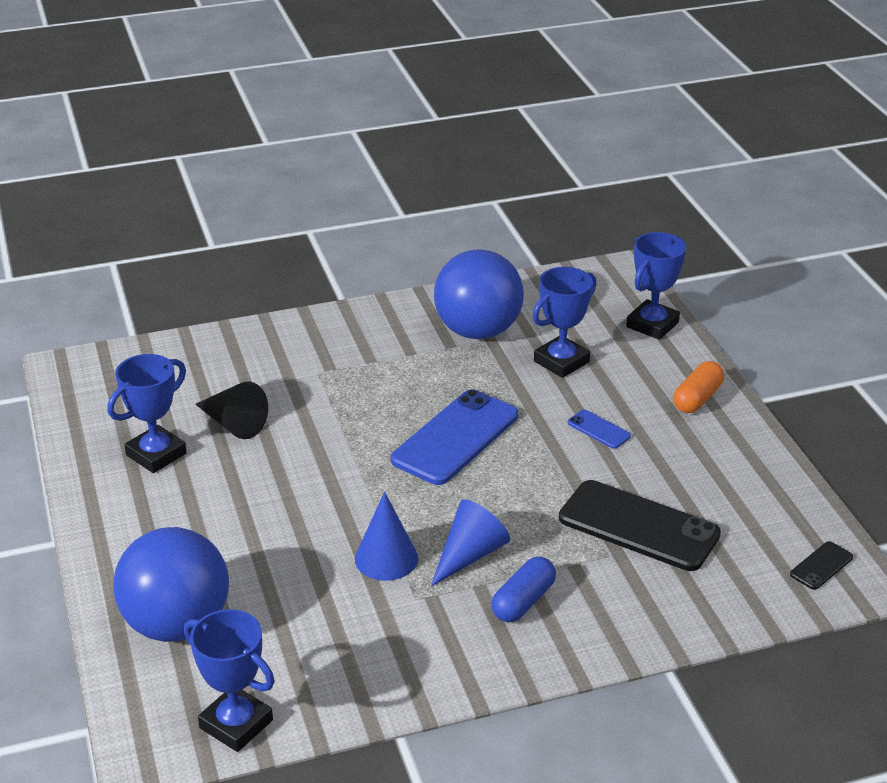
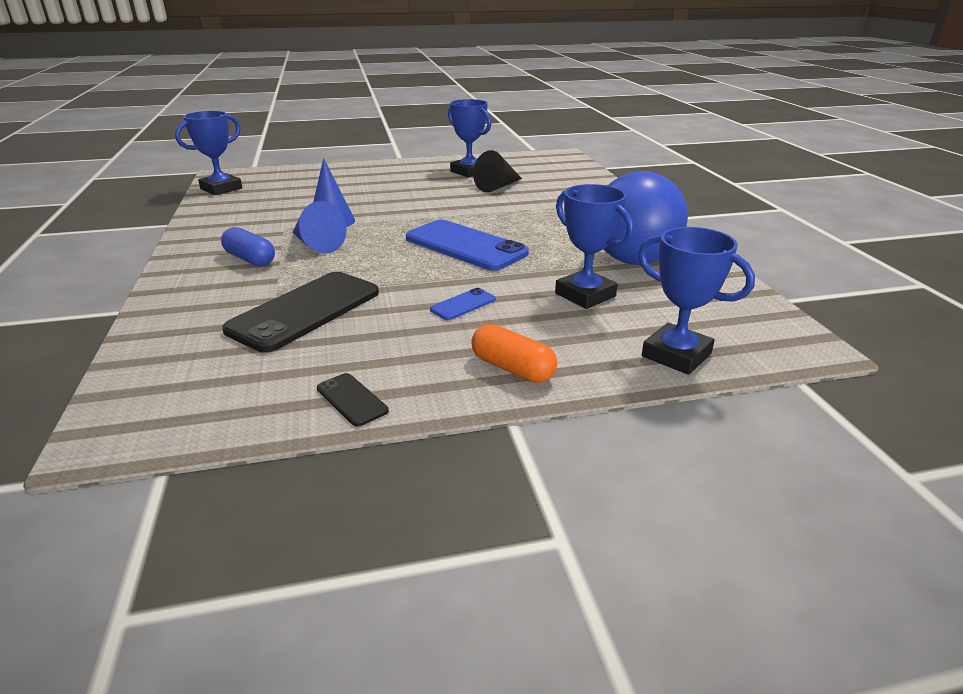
camera: 95 degrees right, 5 degrees down
blue ball [113,527,229,642] -> none
black phone [790,541,853,590] -> black phone moved to [317,373,389,427]

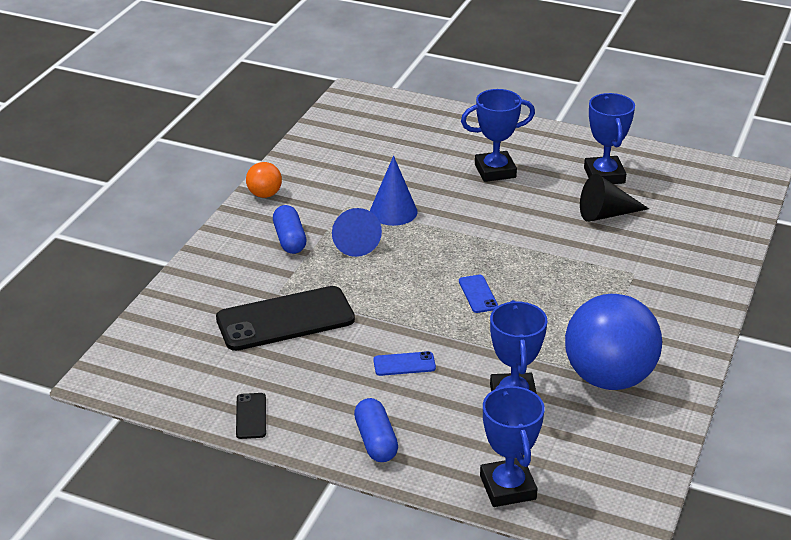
camera: 35 degrees right, 5 degrees up
blue trophy [175,111,242,195] -> blue trophy moved to [461,89,535,182]
blue phone [406,220,529,271] -> blue phone [459,275,498,313], size x0.44
orange capsule [471,324,557,383] -> blue capsule [354,398,398,462]
none -> orange ball [246,162,282,198]

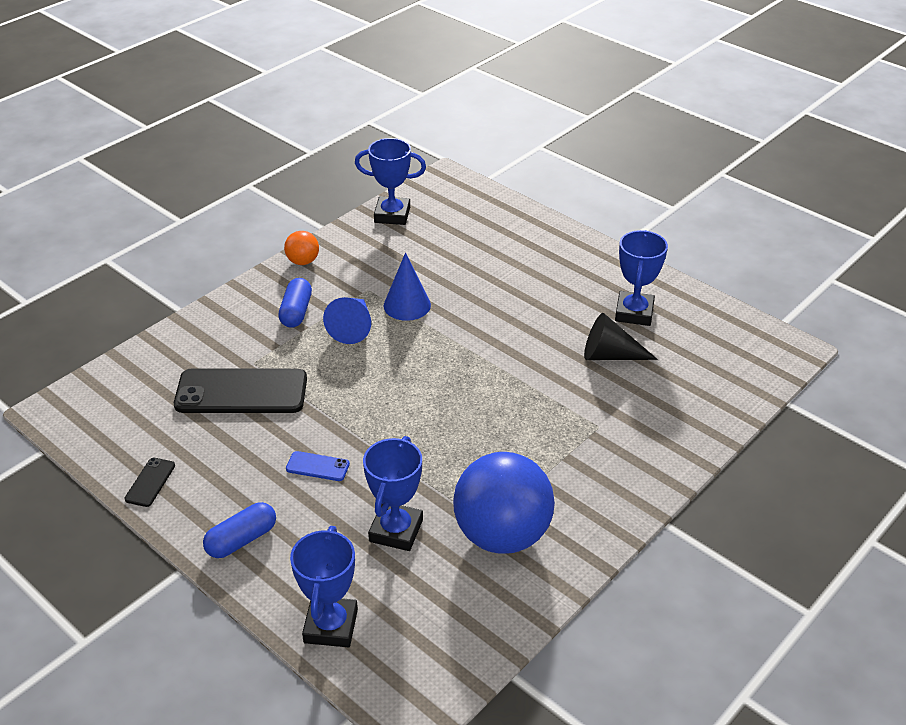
camera: 20 degrees right, 5 degrees up
blue capsule [354,398,398,462] -> blue capsule turned 45 degrees clockwise [203,502,276,558]
blue phone [459,275,498,313] -> none
blue trophy [461,89,535,182] -> blue trophy moved to [355,138,426,225]

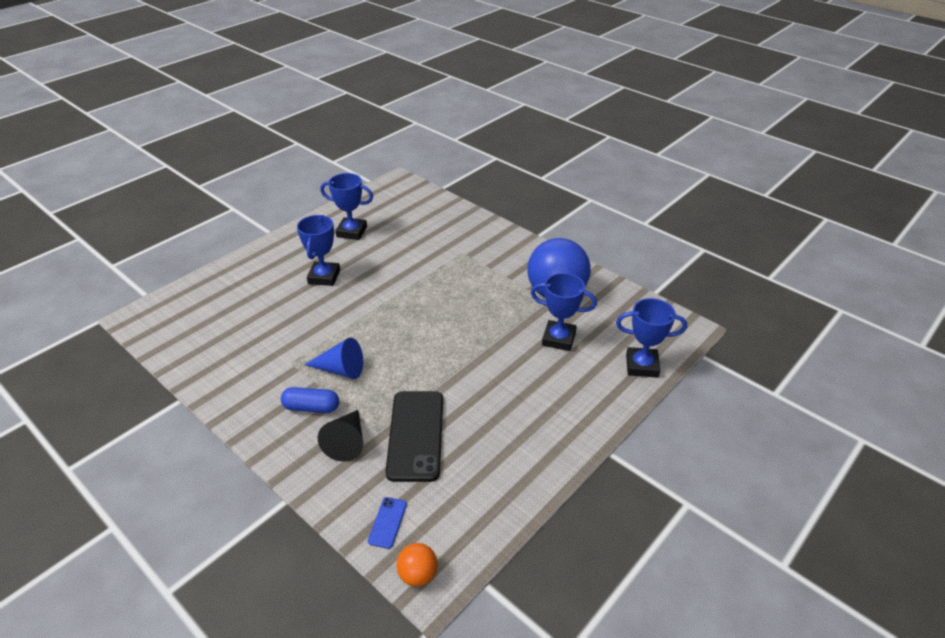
camera: 90 degrees left, 0 degrees up
black phone [124,458,175,507] -> none
blue capsule [203,502,276,558] -> none
orange ball [284,231,319,265] -> orange ball moved to [397,543,438,587]
blue phone [286,451,350,481] -> blue phone moved to [368,497,407,549]
blue trophy [355,138,426,225] -> blue trophy moved to [297,215,340,286]
blue cone [384,253,431,321] -> none
black cone [584,313,658,360] -> black cone moved to [318,410,363,462]

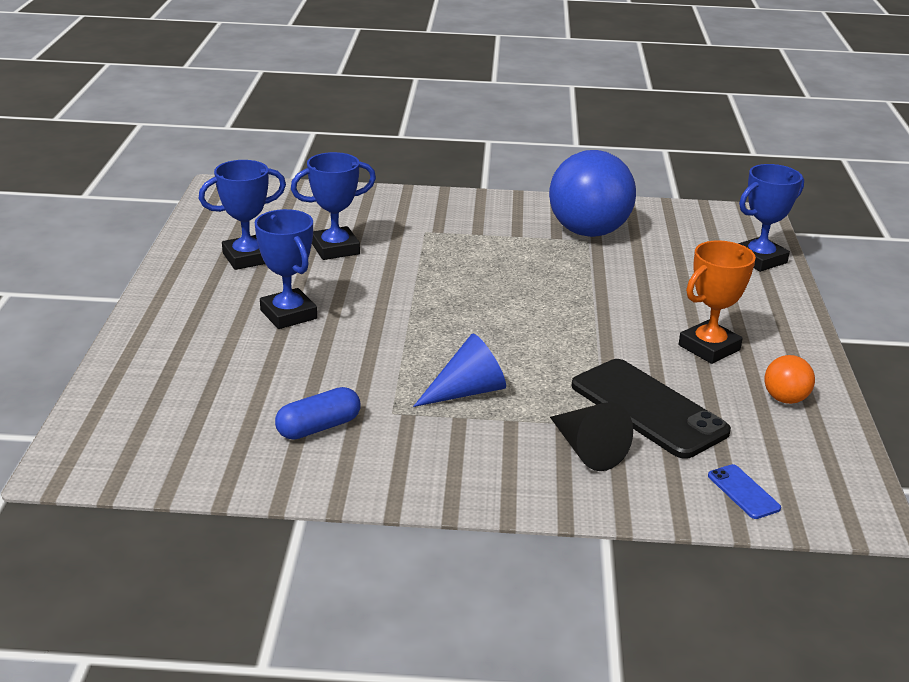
camera: 40 degrees left, 10 degrees down
blue capsule [281,387,339,413] -> blue capsule moved to [275,387,361,440]
orange ball [397,543,438,587] -> orange ball moved to [765,355,815,404]
blue trophy [531,273,597,351] -> blue trophy moved to [291,152,376,260]
none -> orange trophy [679,240,756,364]

